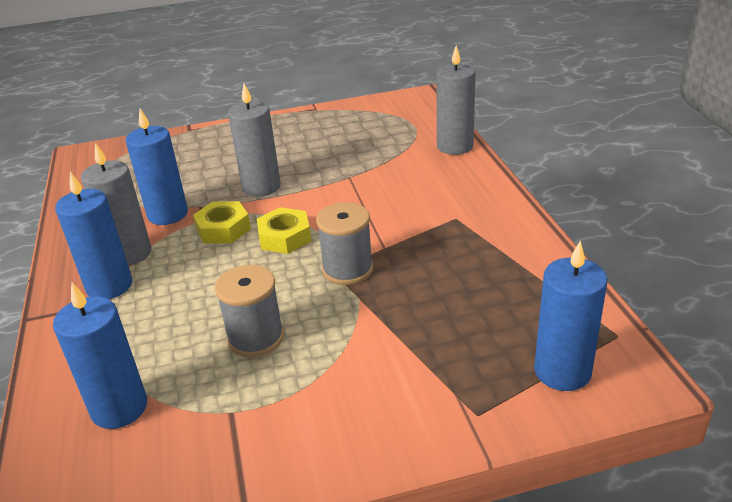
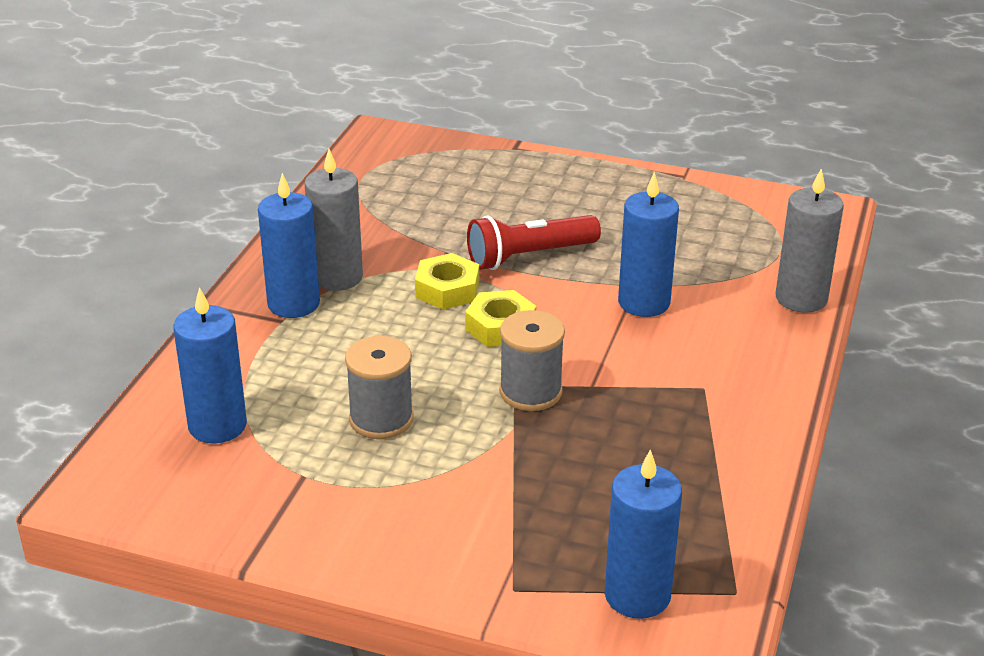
camera: 30 degrees right, 0 degrees up
blue candle [126,109,188,225] -> blue candle moved to [618,172,679,317]
grey candle [228,84,281,197] -> red flashlight [467,215,601,270]

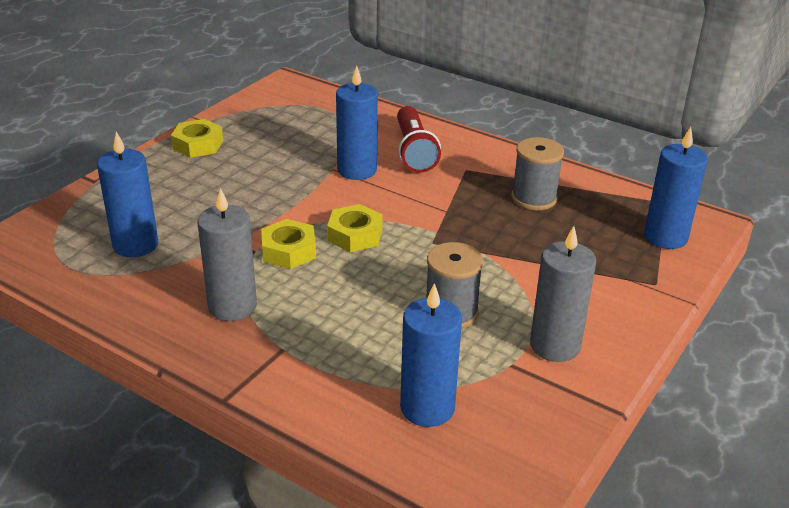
camera: 75 degrees left, 0 degrees up
blue candle [258,173,320,318] -> blue candle moved to [97,132,158,257]
red flashlight [467,215,601,270] -> red flashlight moved to [397,106,441,173]
grey spool [499,310,565,411] -> grey spool moved to [511,137,564,210]
grey candle [776,168,844,313] -> grey candle moved to [530,226,596,362]
none -> yellow nut [171,119,223,158]

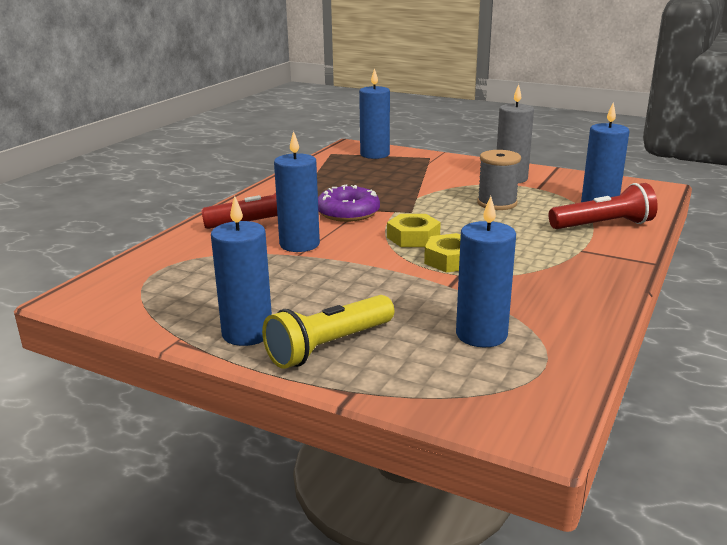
camera: 95 degrees left, 10 degrees down
yellow nut [171,119,223,158] -> blue candle [211,196,272,346]
grey candle [198,188,257,321] -> none
grey spool [511,137,564,210] -> none
none -> yellow flashlight [262,295,394,369]
none -> purple donut [318,184,380,222]
none -> red flashlight [549,183,658,229]

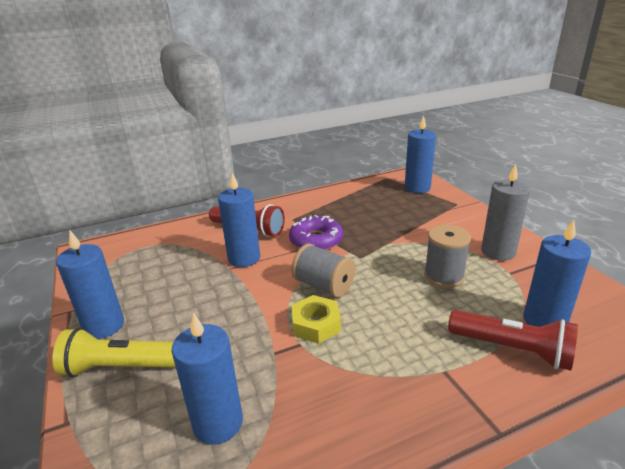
camera: 40 degrees right, 5 degrees up
yellow nut [387,214,441,247] -> grey spool [291,244,355,298]

